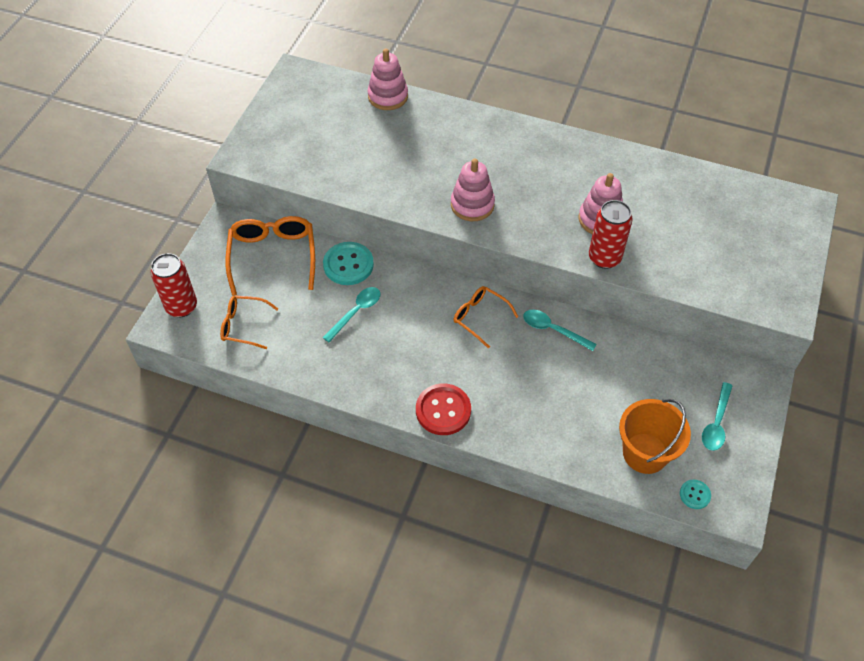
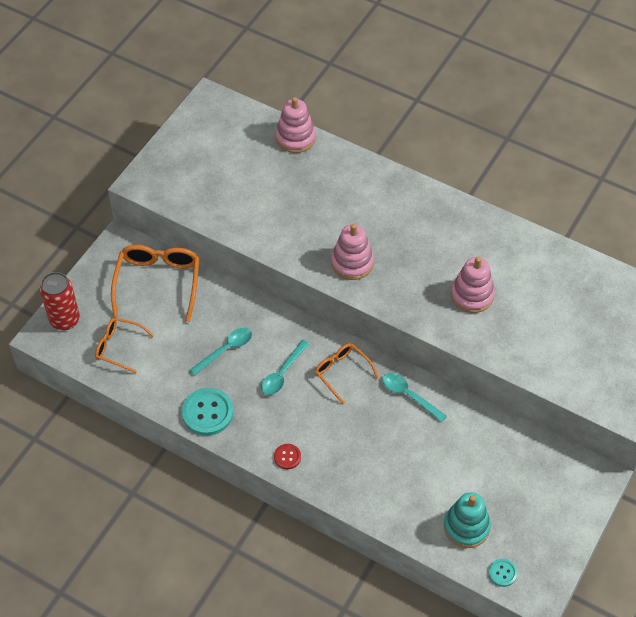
camera: 10 degrees right, 0 degrees up
turquoise button [323,242,374,285] -> turquoise button moved to [182,388,233,436]
red button [416,384,471,435] -> red button [274,444,301,469], size x0.52
red can [589,200,633,269] -> none
orange bucket [619,399,691,474] -> turquoise stacking toy [444,492,491,548]
turquoise spoon [702,382,732,451] -> turquoise spoon moved to [261,340,309,395]

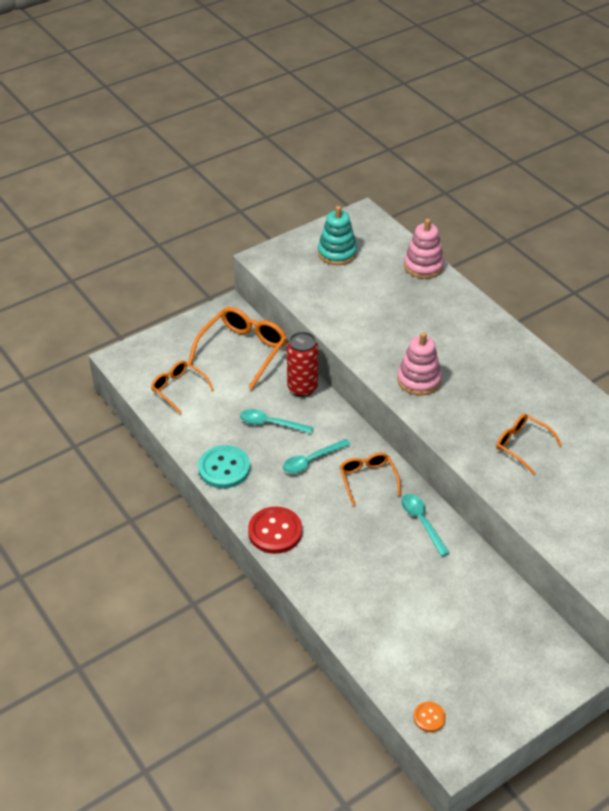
camera: 25 degrees right, 10 degrees down
red can [40,272,80,331] -> red can moved to [287,332,318,397]
turquoise spoon [190,328,252,376] -> turquoise spoon turned 150 degrees counterclockwise [240,409,313,433]
red button [274,444,301,469] -> red button [248,507,302,554], size x1.92
turquoise stacking toy [444,492,491,548] -> turquoise stacking toy moved to [318,206,357,265]
pink stacking toy [451,257,495,313] -> orange glasses [496,414,562,475]
turquoise button [488,559,518,587] -> orange button [413,702,446,732]

